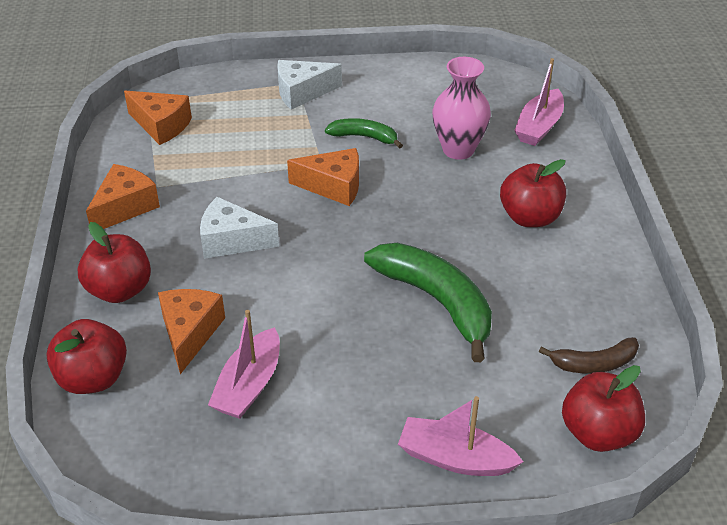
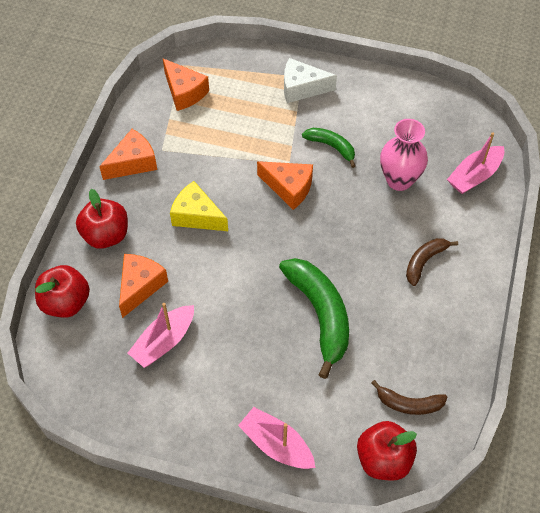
camera: 20 degrees right, 15 degrees up
white cheese [200,197,279,259] -> yellow cheese [170,181,228,231]
red apple [500,159,566,227] -> brown banana [406,238,458,286]

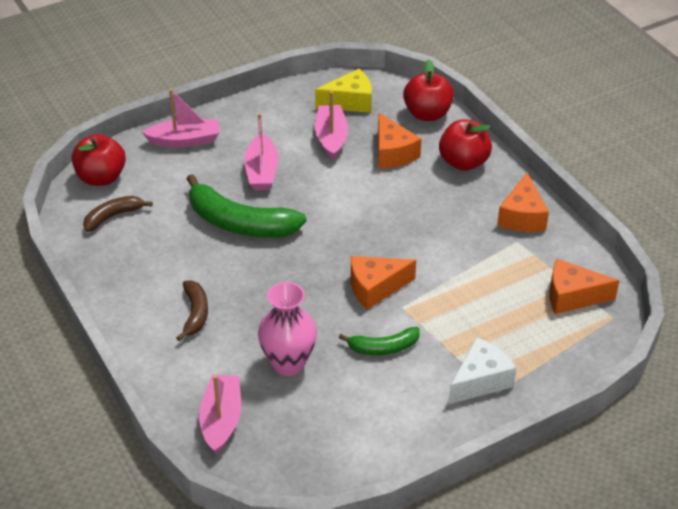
camera: 135 degrees right, 15 degrees down
yellow cheese [170,181,228,231] -> yellow cheese moved to [315,69,372,113]
none -> pink boat [244,113,279,190]

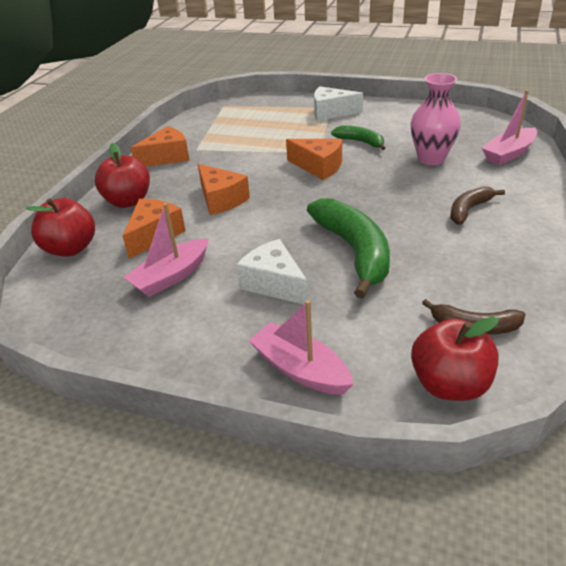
camera: 130 degrees left, 5 degrees down
pink boat [244,113,279,190] -> white cheese [236,239,308,305]
yellow cheese [315,69,372,113] -> none
orange cheese [549,259,619,314] -> orange cheese moved to [198,164,250,215]

